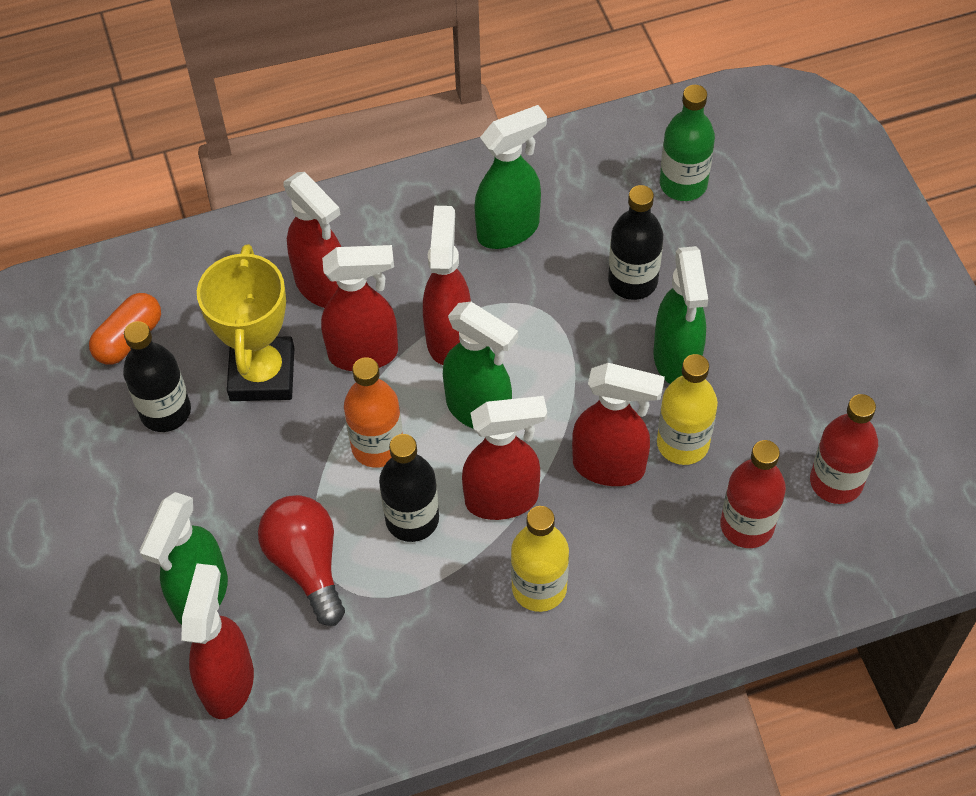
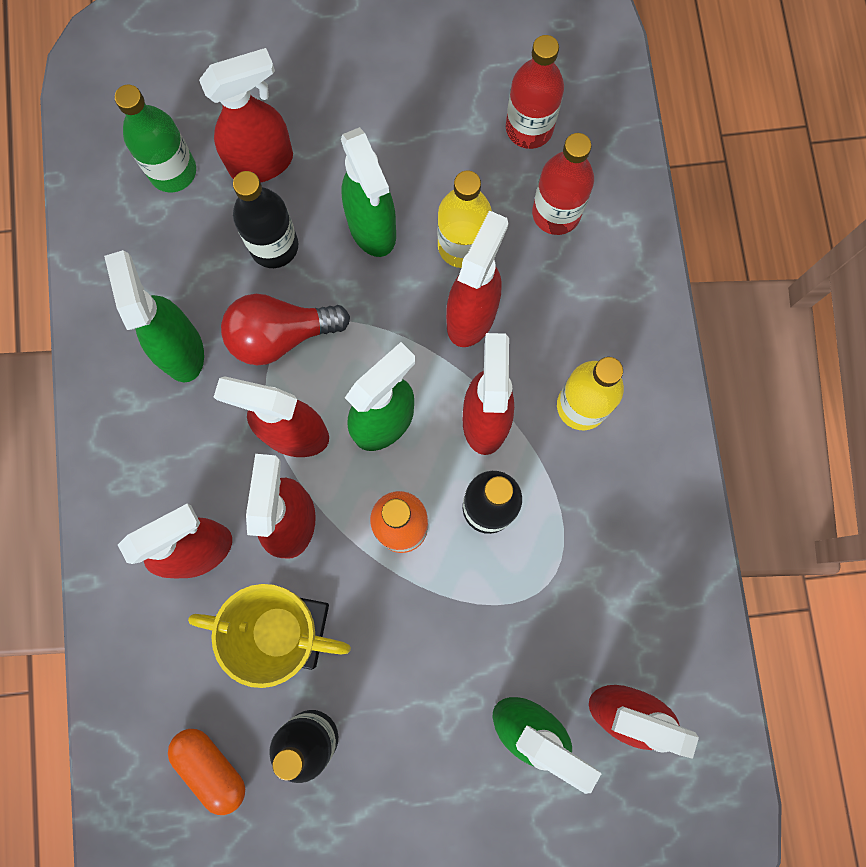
camera: 80 degrees left, 20 degrees up
red light bulb [258,495,345,626] -> red light bulb moved to [221,294,350,365]
green spray bottle [653,246,708,384] -> green spray bottle turned 60 degrees clockwise [341,127,396,257]
none -> red spray bottle [199,48,293,182]

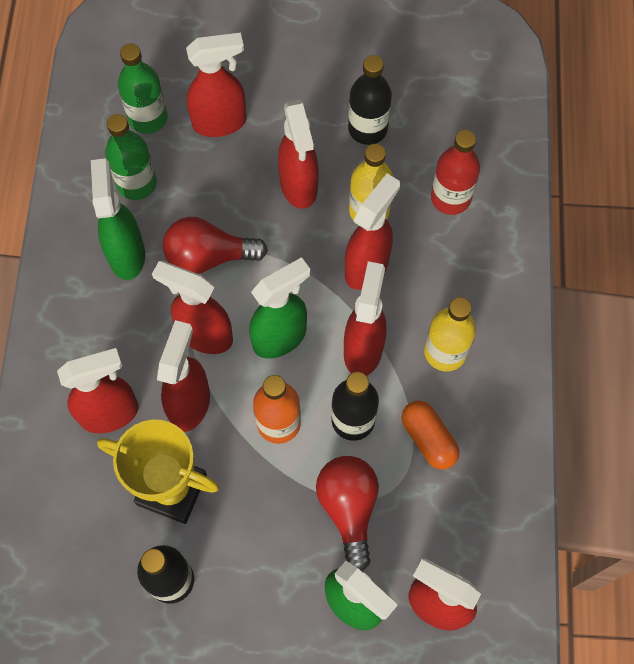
camera: 10 degrees right, 10 degrees down
orange capsule [168,729,245,815] -> orange capsule moved to [402,401,459,470]
black bottle [233,171,299,268] -> black bottle moved to [348,55,392,145]
green spray bottle [341,127,396,257] -> red spray bottle [278,100,318,209]
red bottle [506,35,564,149] -> none
none -> green bottle [105,114,157,200]
none -> red light bulb [316,456,379,571]

